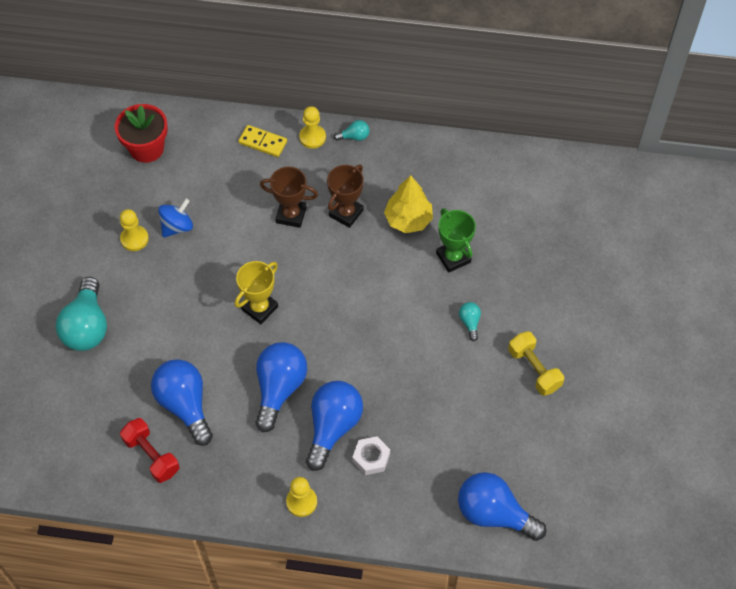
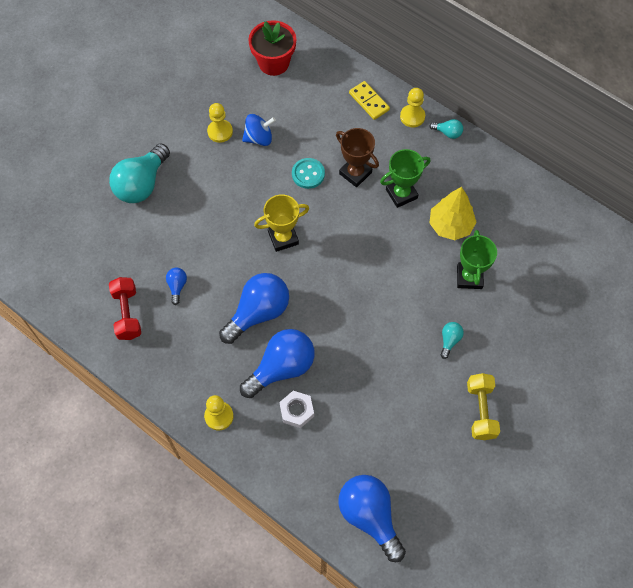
camera: 30 degrees right, 5 degrees up
blue light bulb [151,359,213,446] -> blue light bulb [166,268,187,305], size x0.45
brown trophy [327,165,364,228] -> green trophy [380,149,430,208]
none -> turquoise button [292,158,325,189]

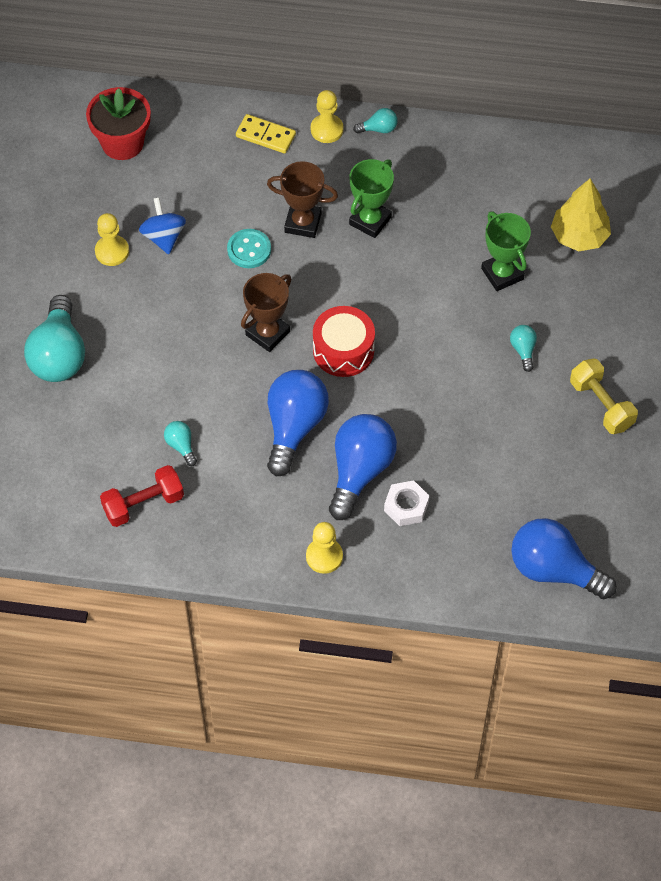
camera: 30 degrees left, 5 degrees down
red dumbbell [109,277,141,340] -> red dumbbell turned 75 degrees counterclockwise [100,465,184,527]
blue light bulb [166,268,187,305] -> turquoise light bulb [164,421,197,466]
blue spinning top [242,114,276,146] -> blue spinning top turned 60 degrees counterclockwise [139,197,186,254]
yellow trophy [254,194,309,252] -> brown trophy [241,273,292,352]
yellow tree [429,187,476,240] -> yellow tree moved to [551,178,611,251]
none -> red drum [313,306,375,377]

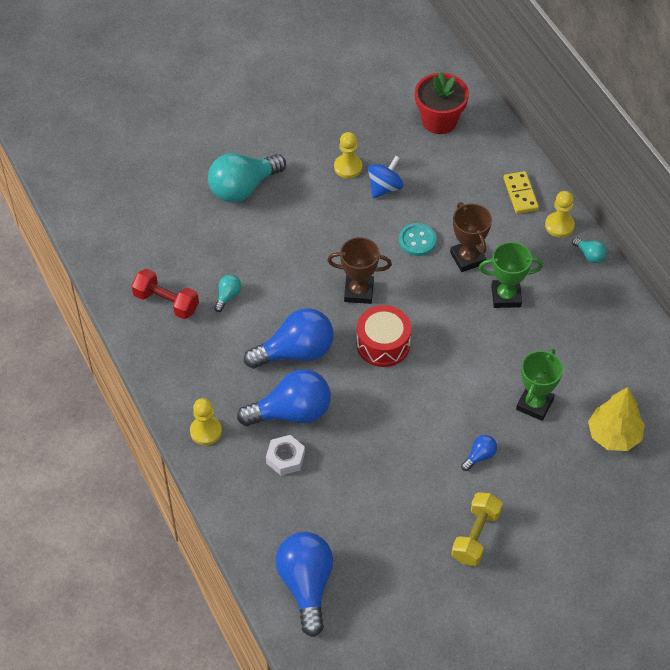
camera: 55 degrees right, 5 degrees down
turquoise light bulb [510,325,537,372] -> blue light bulb [461,435,497,471]

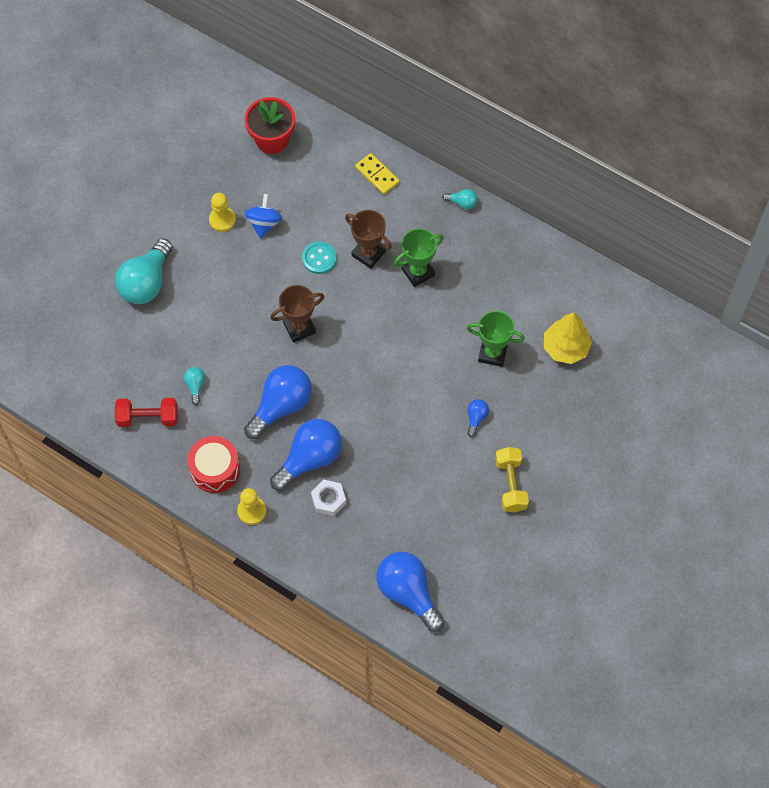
camera: 30 degrees left, 10 degrees up
red drum [357,305,411,367] -> red drum moved to [187,436,240,493]
green trophy [516,349,563,421] -> green trophy turned 75 degrees counterclockwise [467,311,525,367]
yellow pawn [545,191,575,237] -> none

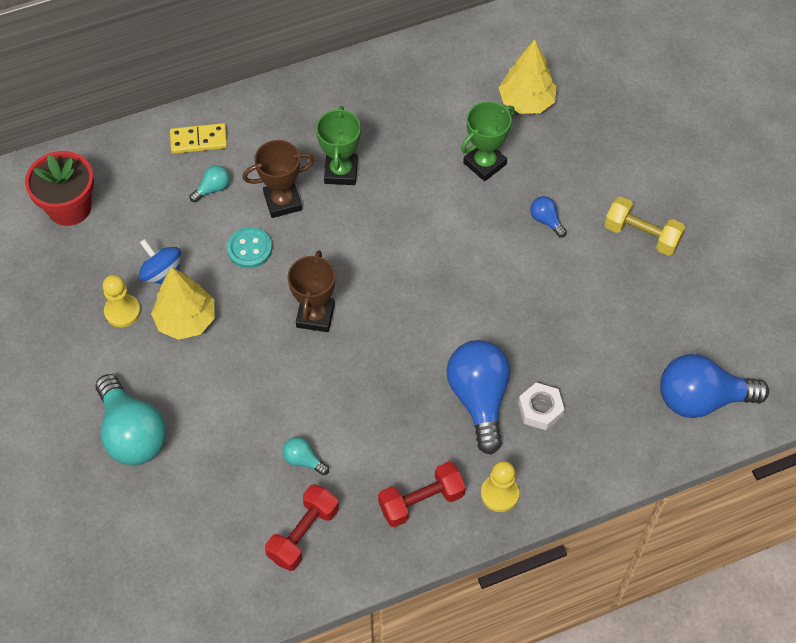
camera: 55 degrees left, 5 degrees down
red drum [187,436,240,493] -> red dumbbell [378,462,466,527]
blue light bulb [244,365,312,439] -> none
turquoise light bulb [442,189,478,209] -> turquoise light bulb moved to [190,165,230,202]
none -> yellow tree [151,267,215,340]

